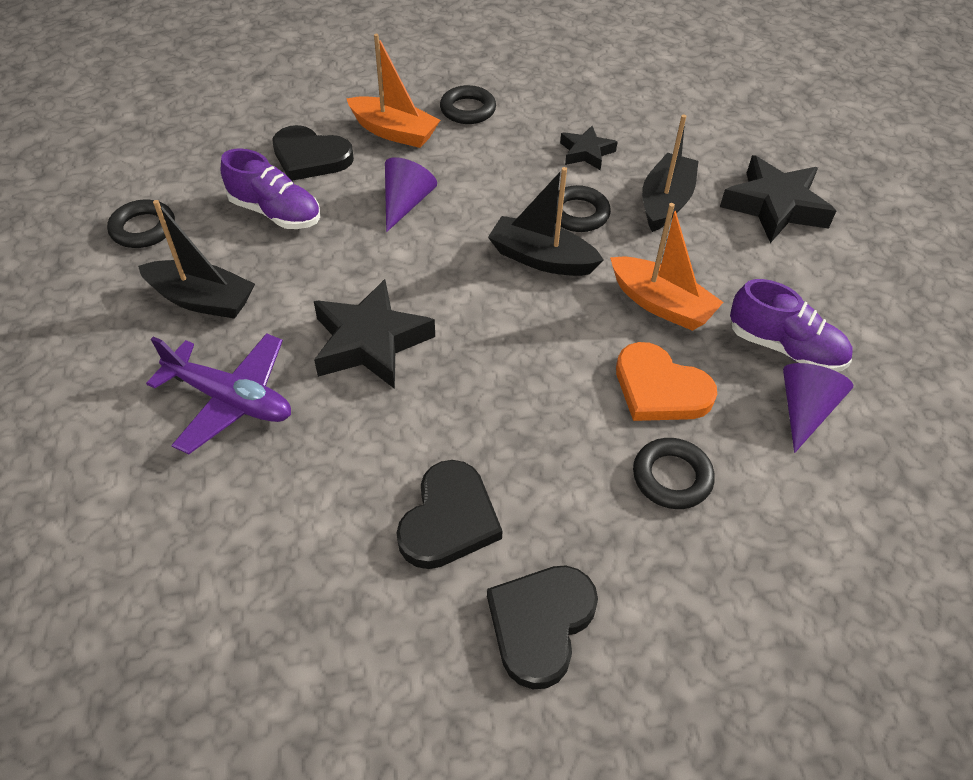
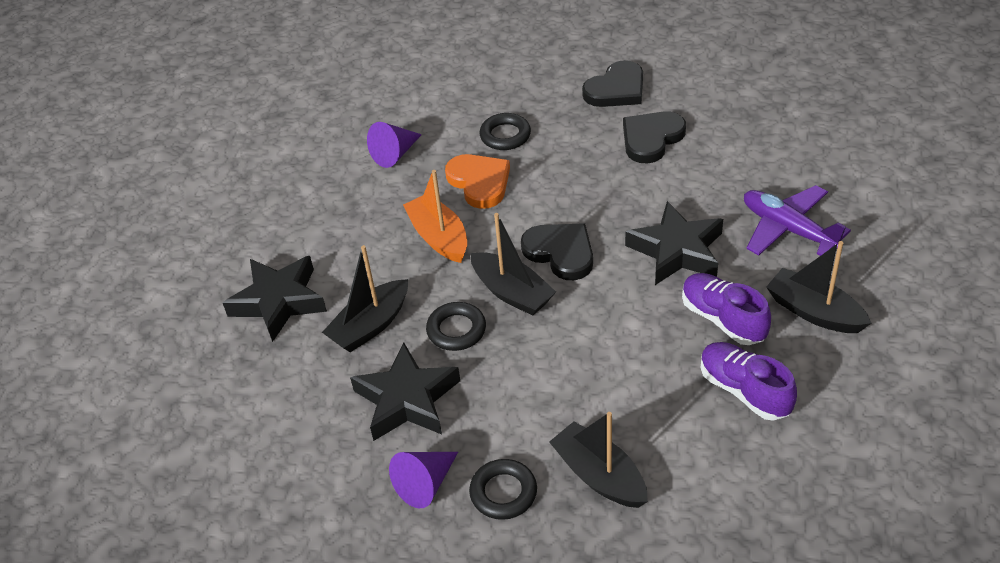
camera: 155 degrees left, 5 degrees down
black ring [107,200,175,248] -> none
black heart [272,125,354,181] -> black heart moved to [521,223,593,280]
orange boat [346,34,440,148] -> black boat [549,412,648,508]
purple cone [385,157,437,232] -> purple cone moved to [389,452,458,508]
black star [560,126,617,170] -> black star [350,343,460,441], size x1.77
purple shoe [730,279,853,372] -> purple shoe moved to [682,273,771,345]

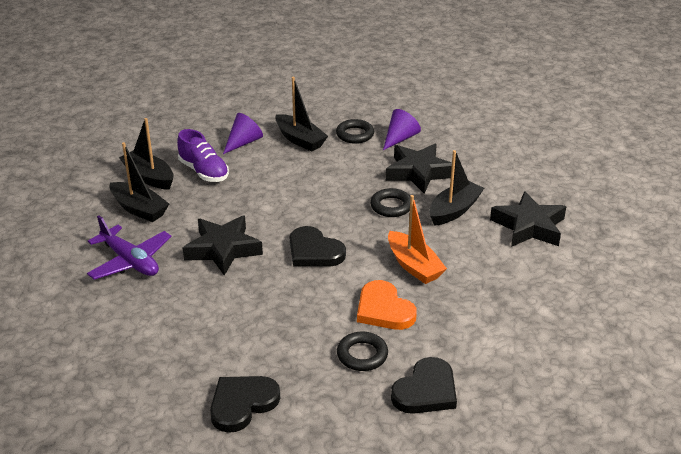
camera: 175 degrees right, 10 degrees down
purple cone [367,122,422,168] -> purple cone moved to [223,113,263,154]
black boat [471,213,556,316] -> black boat moved to [119,118,174,190]
black heart [623,111,686,163] -> black heart moved to [391,357,457,414]
purple shoe [682,273,771,345] -> none

